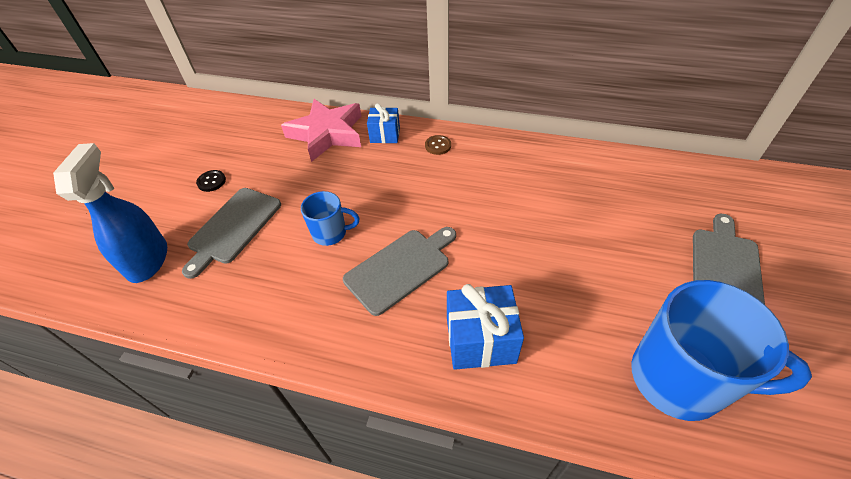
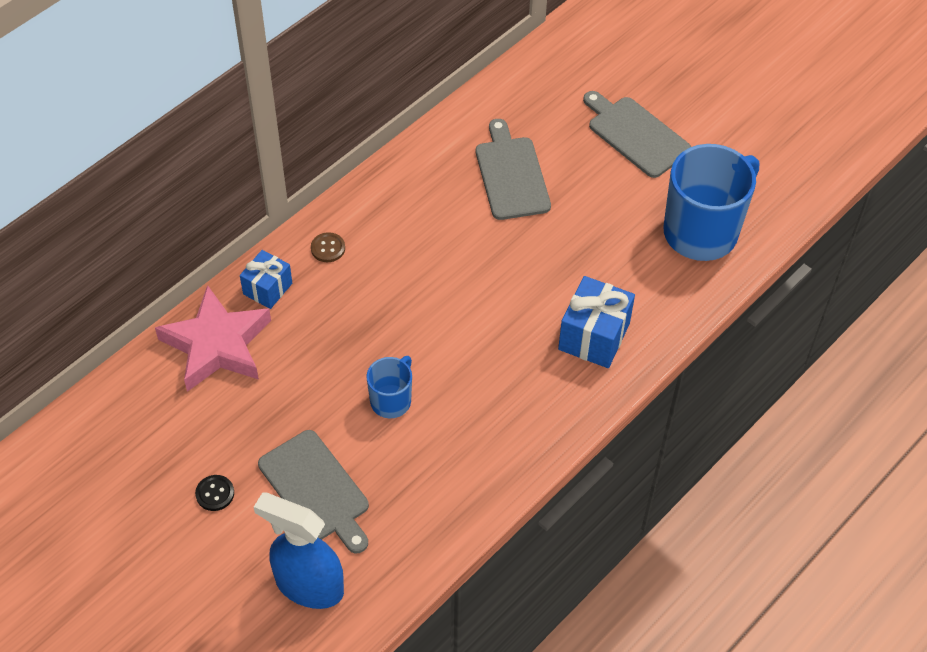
camera: 65 degrees left, 5 degrees up
grey cutting board [343,227,456,316] -> grey cutting board moved to [476,119,551,220]

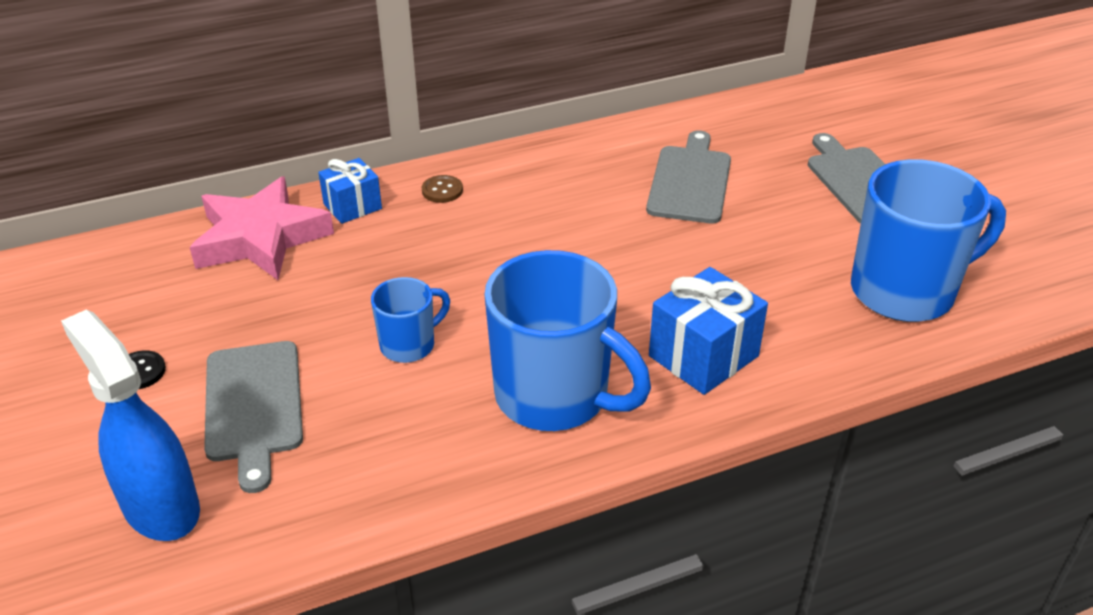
camera: 25 degrees right, 15 degrees down
none -> blue mug [484,250,651,431]

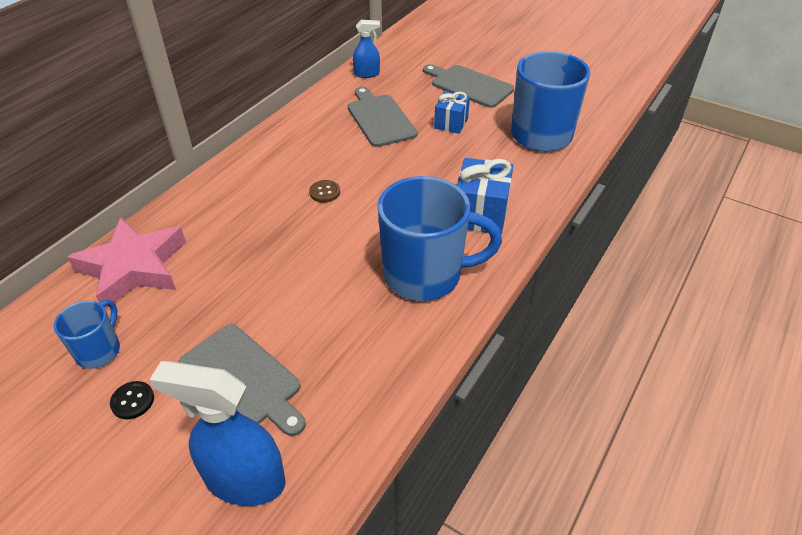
camera: 35 degrees left, 5 degrees up
blue gift [318,158,382,224] -> blue gift moved to [434,91,470,134]
blue mug [371,277,450,363] -> blue mug moved to [54,300,120,369]
brown button [422,175,463,203] -> brown button moved to [309,180,340,203]
none -> blue spray bottle [353,20,380,78]

